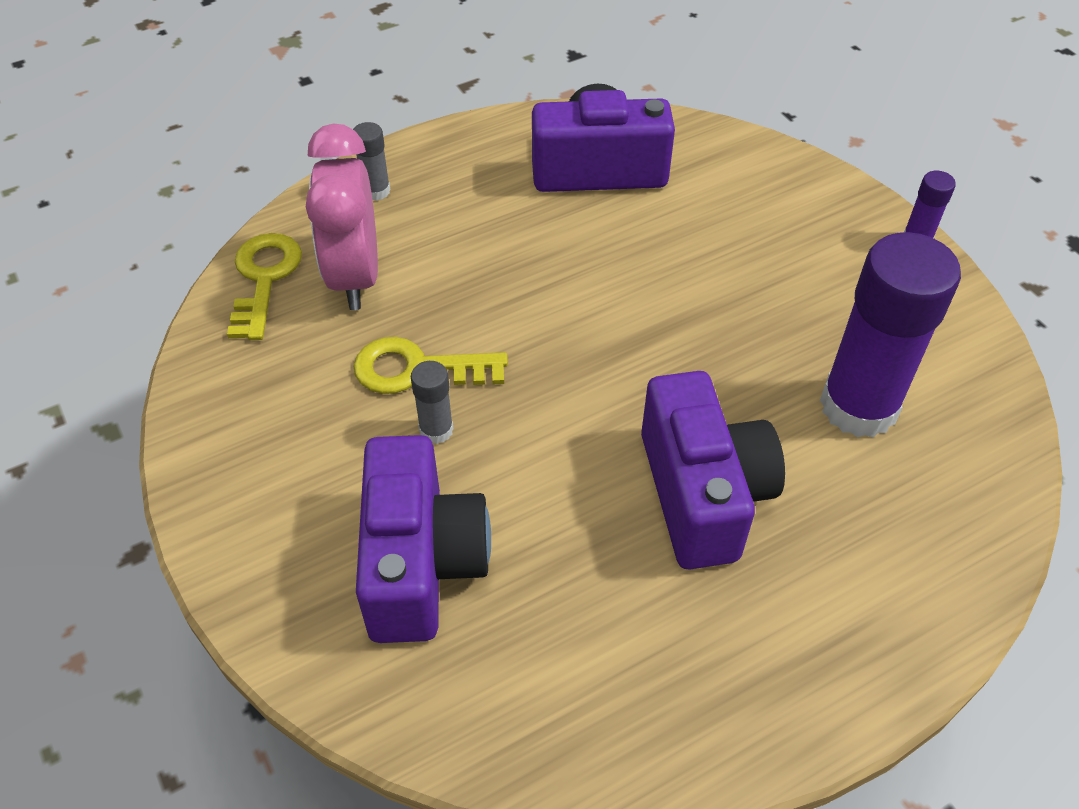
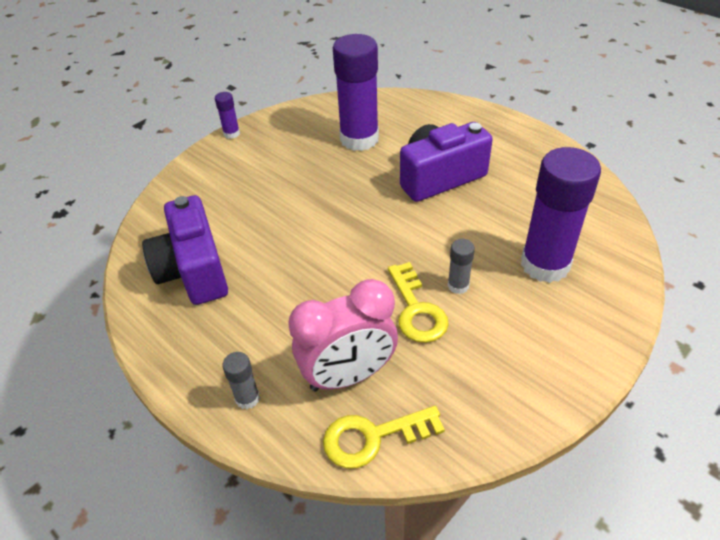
camera: 105 degrees left, 5 degrees down
purple camera [356,435,491,643] -> purple glue stick [521,147,601,283]

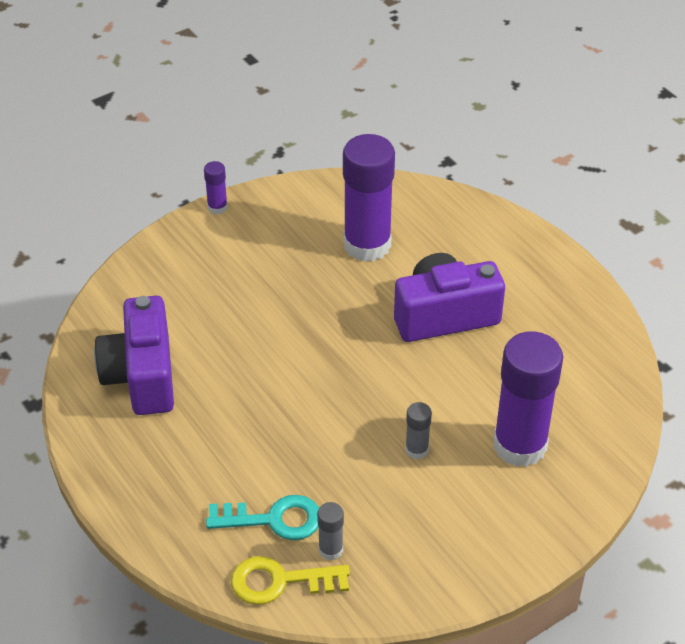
camera: 10 degrees right, 0 degrees up
grey glue stick [222,352,260,409] -> grey glue stick moved to [317,502,344,560]
pink clock [288,279,398,391] -> turquoise key [206,495,319,540]
yellow key [388,262,449,343] -> none

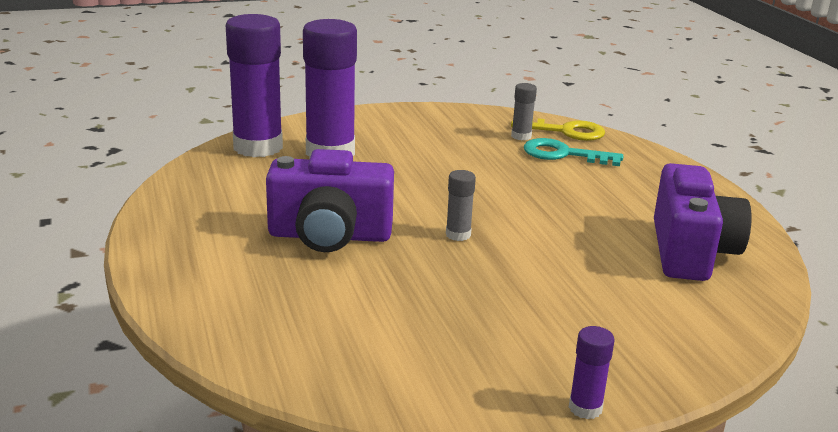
camera: 165 degrees left, 20 degrees down
purple glue stick [343,134,395,262] -> purple glue stick moved to [226,14,283,157]
grey glue stick [405,402,432,459] -> grey glue stick moved to [446,170,476,241]

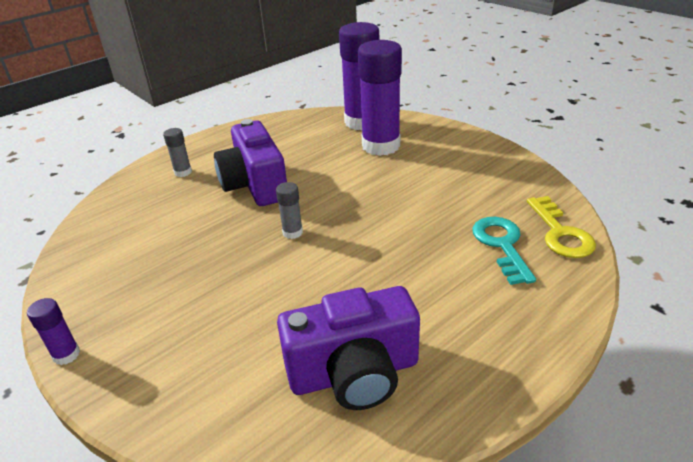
camera: 70 degrees right, 10 degrees up
grey glue stick [511,83,537,140] -> grey glue stick moved to [163,128,192,177]

